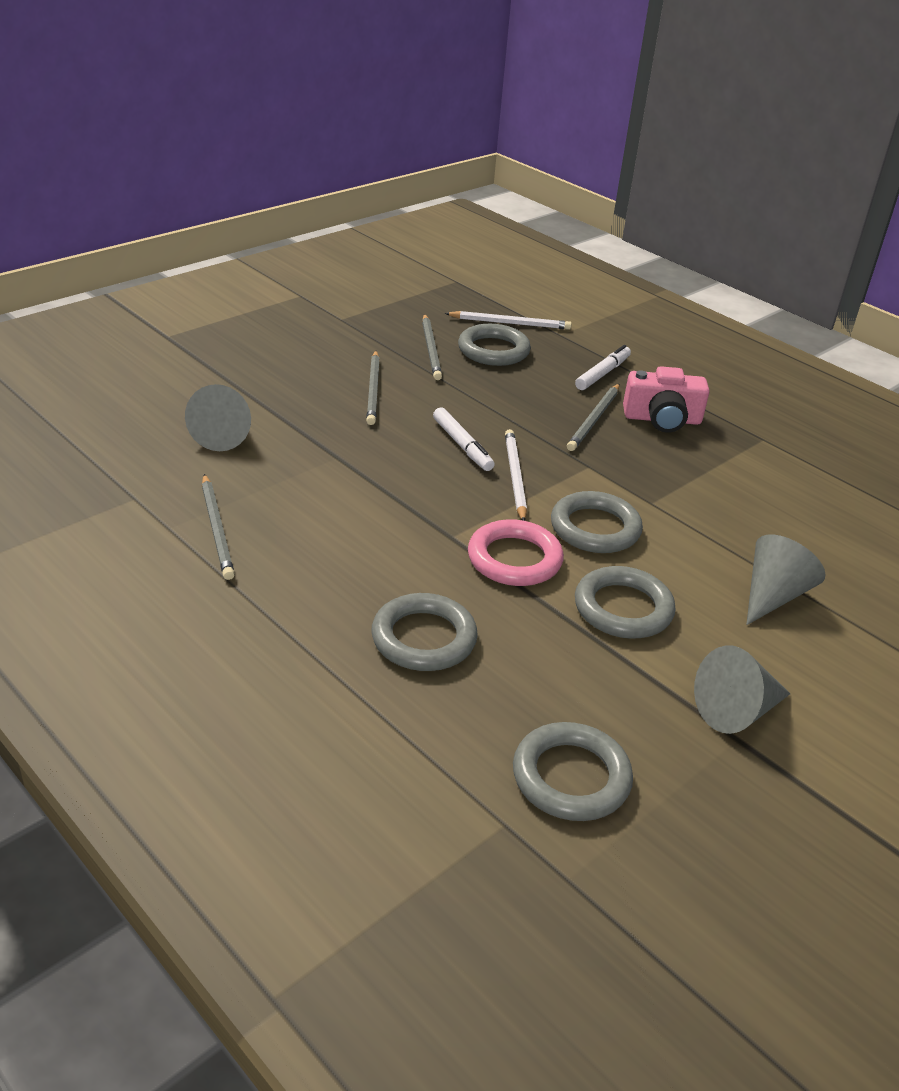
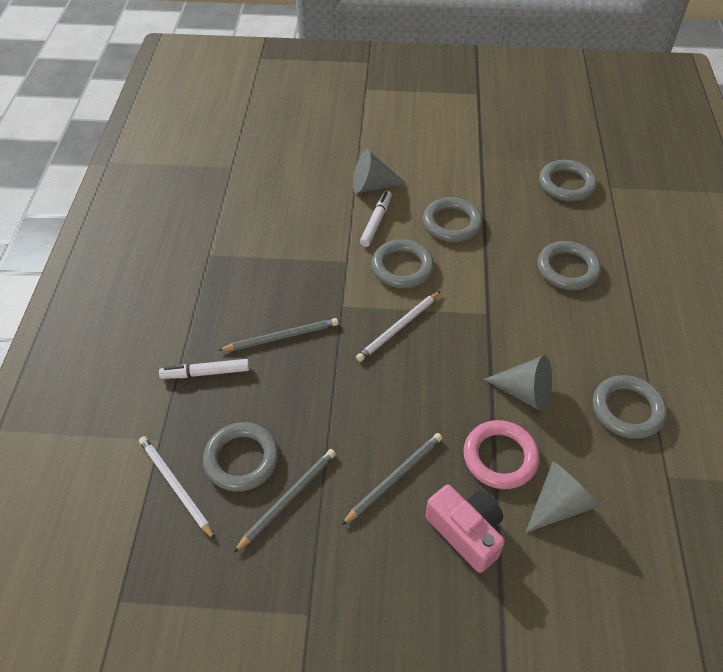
camera: 130 degrees left, 15 degrees up
grey pencil [202,474,235,580] -> grey ring [593,375,667,439]
white marker [433,408,495,471] -> white marker moved to [360,191,392,247]
pink ring [468,519,564,586] -> pink ring moved to [463,420,540,489]
pink camera [623,366,710,433] -> pink camera moved to [425,484,505,573]
grey cone [694,645,790,734] -> grey cone moved to [483,356,552,411]

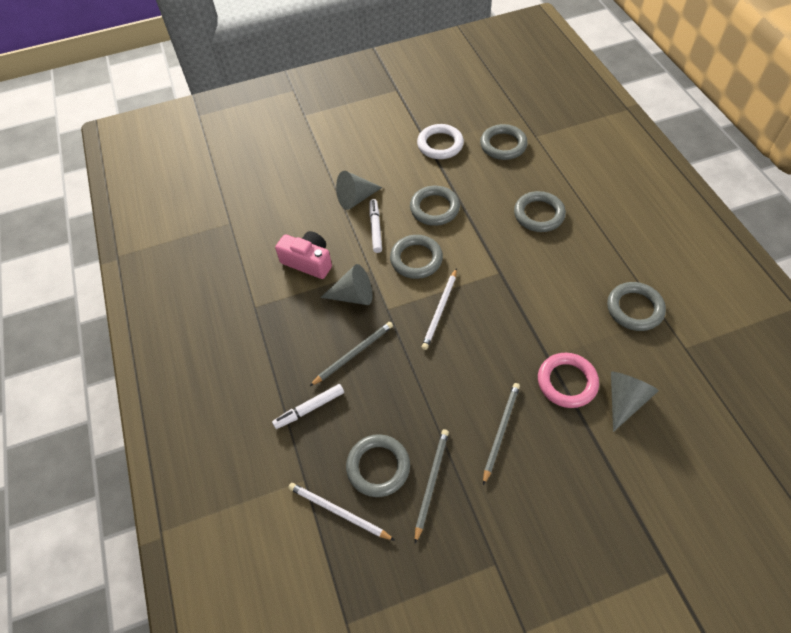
camera: 20 degrees left, 5 degrees up
pink camera [425,484,505,573] -> pink camera moved to [275,231,332,279]
grey cone [483,356,552,411] -> grey cone moved to [321,264,373,305]
none -> white ring [417,124,464,159]

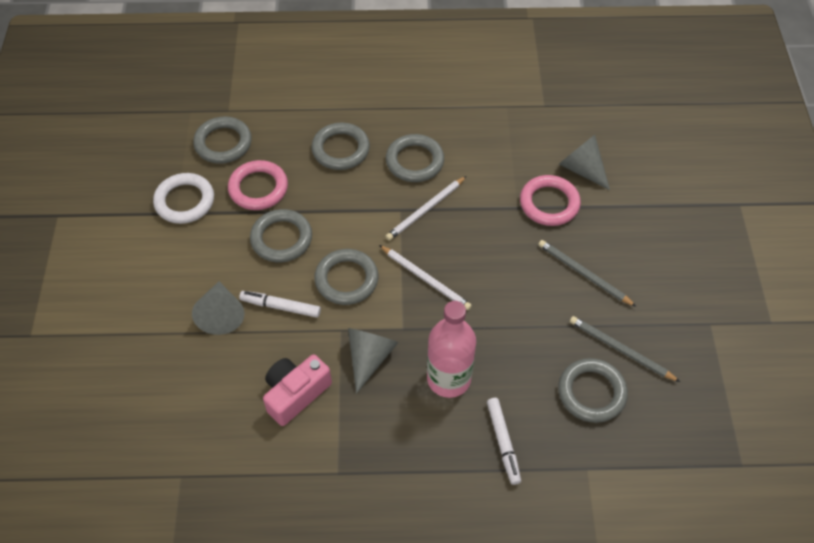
camera: 75 degrees left, 0 degrees up
white pencil [288,483,395,541] -> white pencil moved to [385,176,466,241]
grey pencil [310,322,393,386] -> pink bottle [427,301,476,398]
grey ring [607,282,666,331] -> grey ring moved to [386,134,444,182]
none -> pink ring [228,160,288,210]

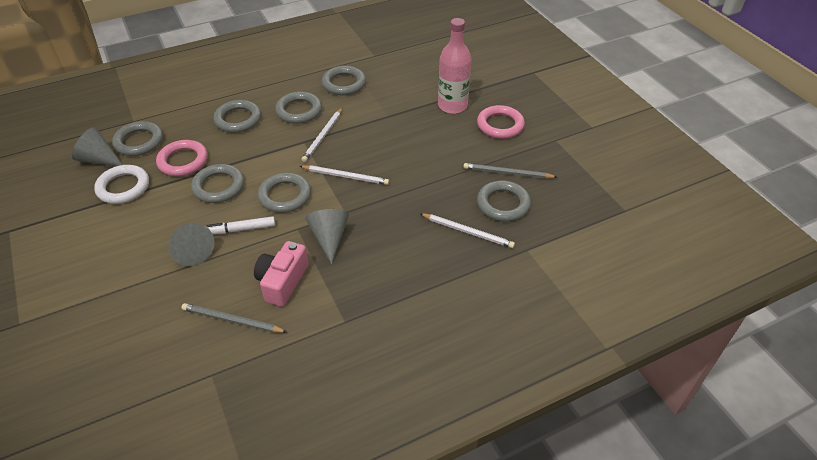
camera: 25 degrees left, 10 degrees down
pink bottle [427,301,476,398] -> pink bottle moved to [438,18,471,114]
white marker [487,398,521,485] -> none
pink ring [520,175,581,226] -> pink ring moved to [477,105,525,139]
grey pencil [538,240,636,307] -> grey pencil moved to [181,303,287,333]
grey cone [559,135,610,190] -> grey cone moved to [72,127,123,166]
none -> grey ring [322,66,366,95]
none -> white pencil [419,213,515,248]

